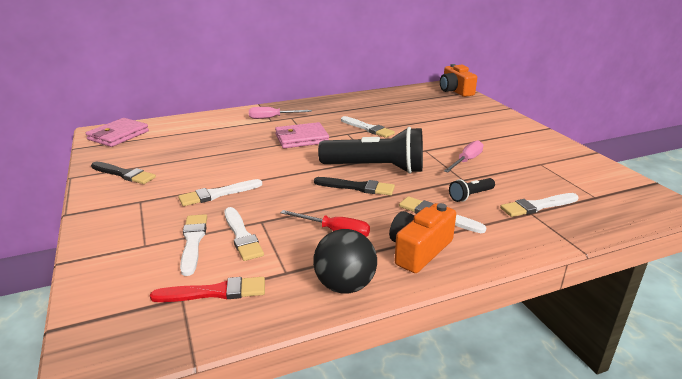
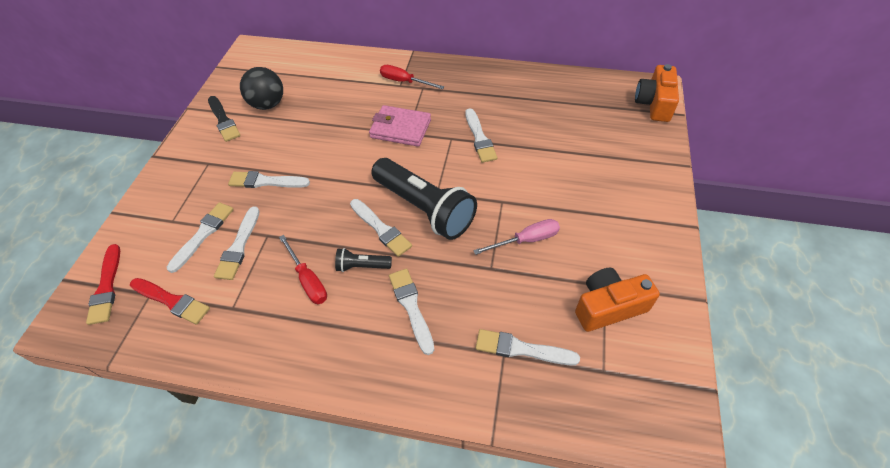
camera: 35 degrees right, 25 degrees up
pink wallet [86,118,149,147] -> none
pink screwdriver [249,107,312,119] -> red screwdriver [380,65,444,89]
black ball [313,229,377,294] -> black ball moved to [240,67,283,110]
black brush [314,177,395,195] -> white brush [350,199,412,257]
orange camera [389,203,456,273] -> orange camera moved to [575,268,660,332]
black flashlight [449,178,495,202] -> black flashlight moved to [335,248,392,272]
none -> red brush [86,244,120,325]

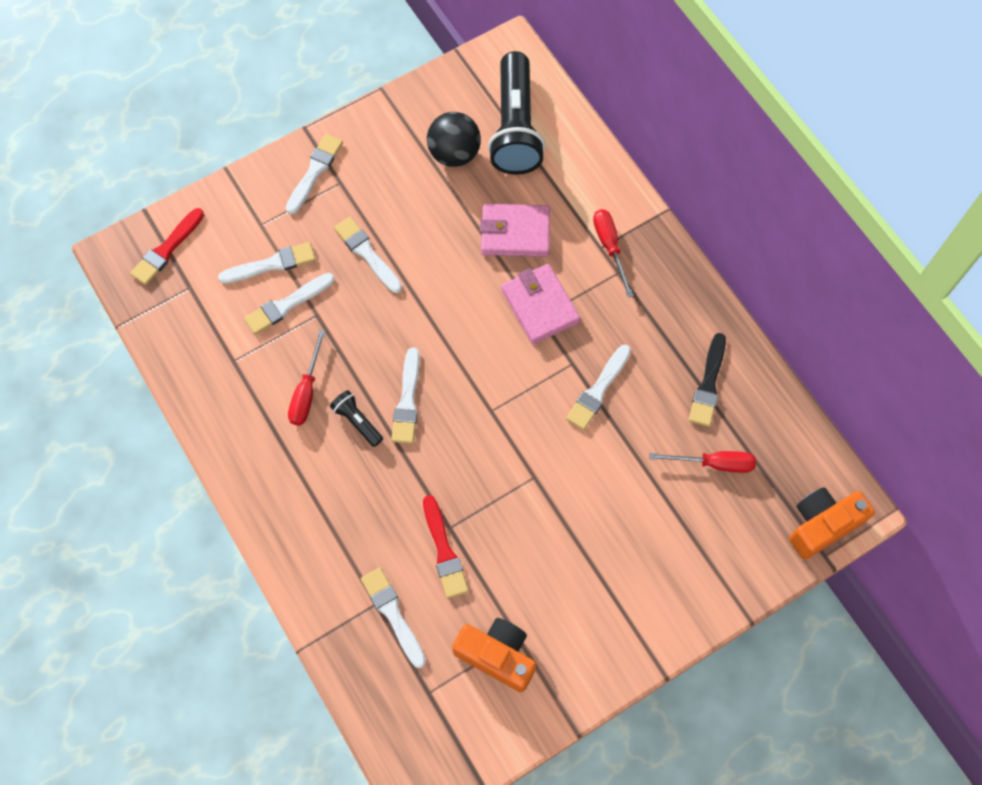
camera: 45 degrees right, 15 degrees up
red brush [130,278,210,325] -> red brush moved to [423,495,469,598]
black brush [208,96,241,142] -> black brush moved to [689,333,726,427]
black flashlight [371,158,477,240] -> black flashlight moved to [488,51,545,175]
white brush [389,269,434,355] -> white brush moved to [286,134,343,214]
pink screwdriver [473,219,560,255] -> none
none -> pink wallet [480,204,550,257]
none -> red screwdriver [649,451,756,473]

